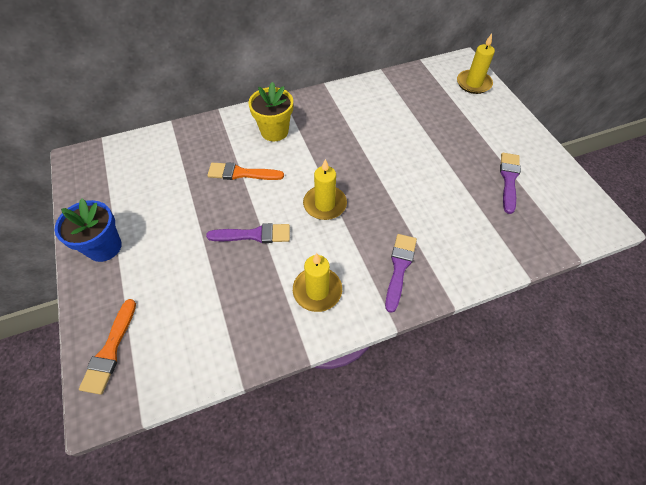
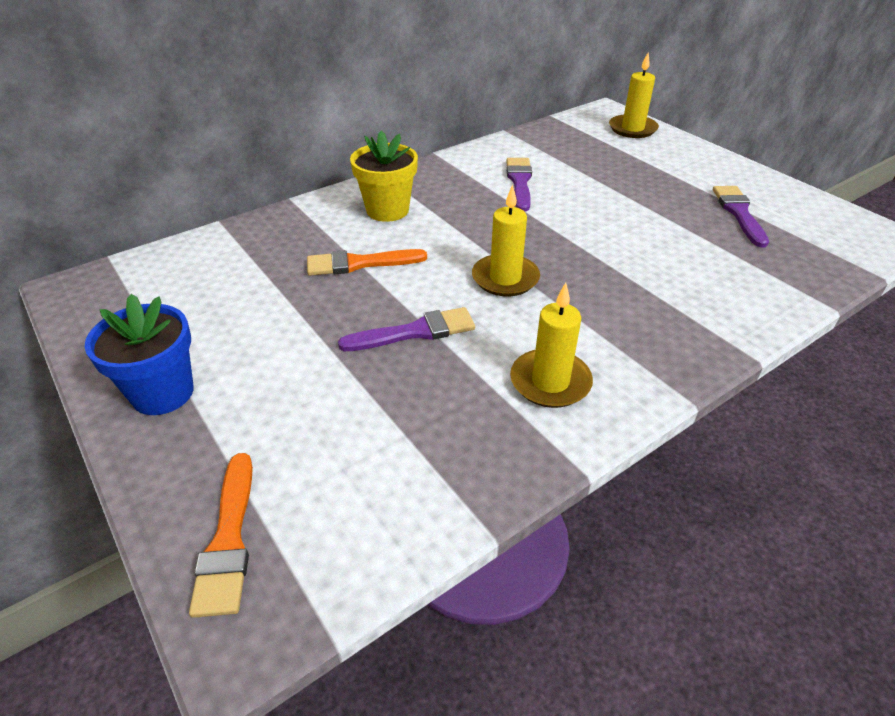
camera: 15 degrees left, 15 degrees down
purple brush [385,234,417,313] -> purple brush moved to [506,158,532,212]

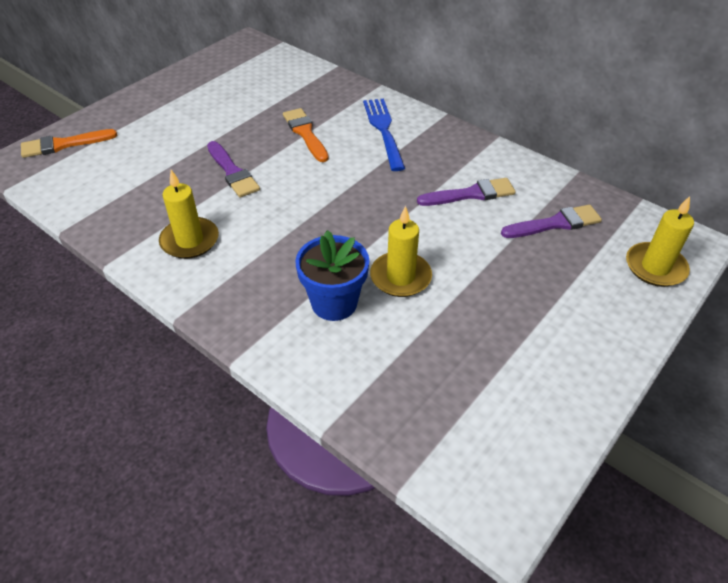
camera: 75 degrees right, 5 degrees up
blue flower pot [85,294,194,415] -> blue flower pot moved to [295,230,369,321]
yellow flower pot [350,131,418,222] -> blue fork [363,99,405,171]
yellow candle [472,185,540,296] -> yellow candle moved to [370,206,432,297]
purple brush [713,186,769,247] -> purple brush moved to [501,205,602,238]

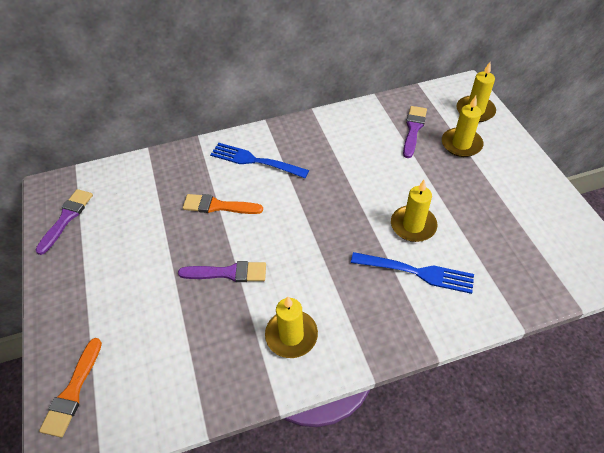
camera: 55 degrees left, 5 degrees up
blue flower pot [295,230,369,321] -> blue fork [351,252,474,294]
purple brush [417,178,516,206] -> purple brush moved to [35,189,93,255]
none -> yellow candle [442,96,483,157]

